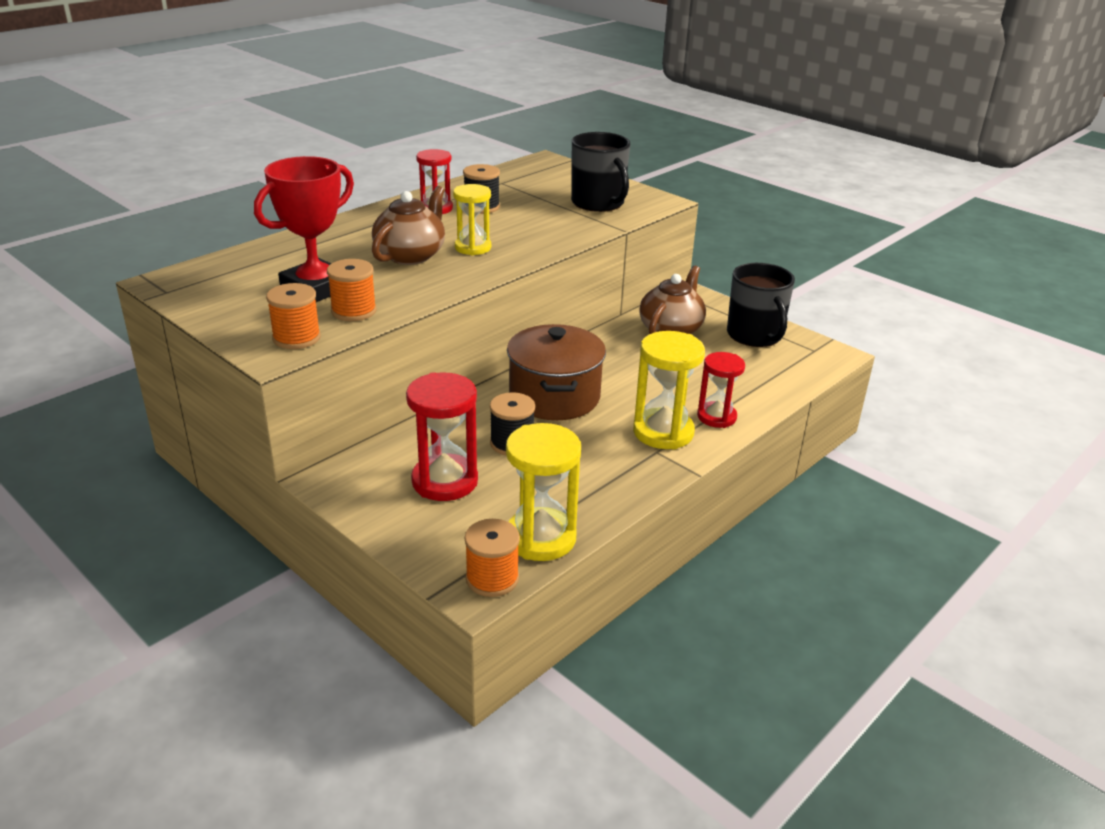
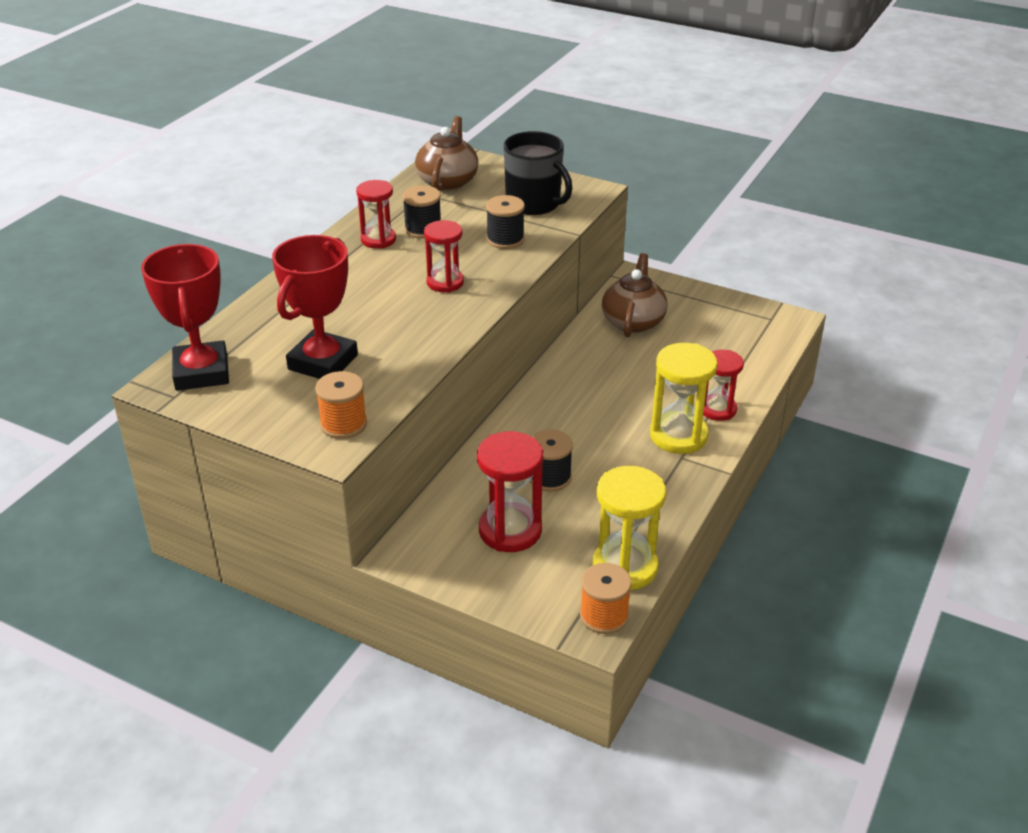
camera: 15 degrees left, 5 degrees up
orange spool [327,259,376,321] -> none
brown teapot [372,186,445,265] -> brown teapot moved to [415,116,478,191]
yellow hourglass [453,184,491,255] -> red hourglass [424,220,464,293]
brown pot [507,324,606,420] -> none
black mug [727,263,795,347] -> none
none -> red trophy [141,244,229,391]
none -> black spool [486,195,525,249]

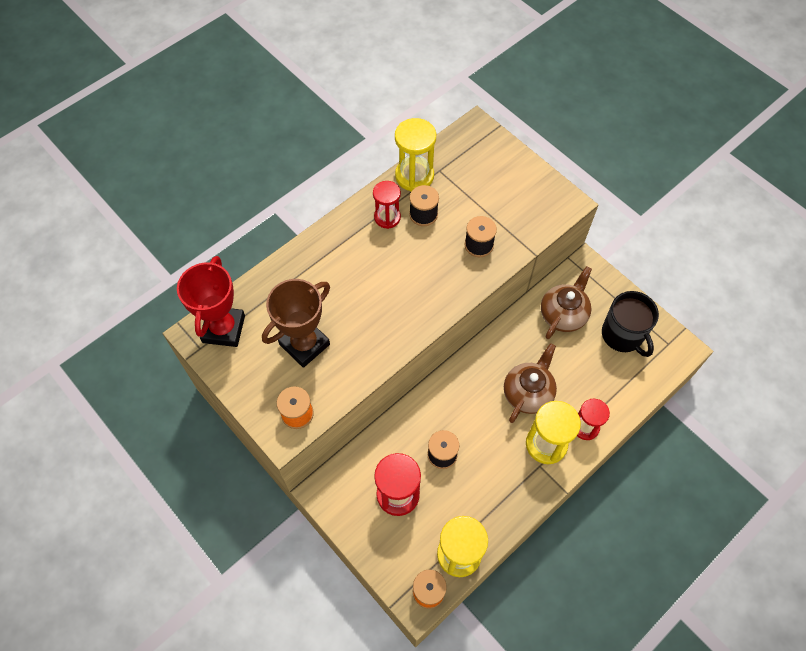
camera: 20 degrees right, 25 degrees up
red trophy [272,235,358,379] -> brown trophy [262,279,330,368]
brown teapot [415,116,478,191] -> brown teapot moved to [504,343,557,423]
red hourglass [424,220,464,293] -> none
black mug [504,131,572,215] -> black mug moved to [602,291,659,357]
none -> yellow hourglass [395,118,436,192]

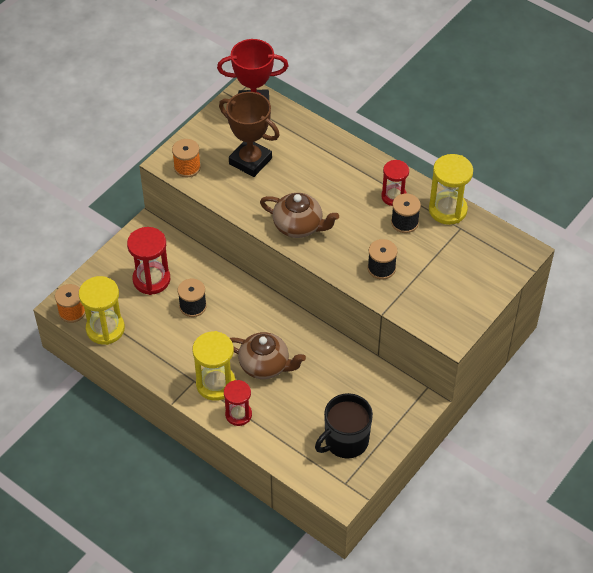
camera: 80 degrees right, 10 degrees down
brown teapot [541,266,592,339] -> brown teapot moved to [260,193,339,238]

